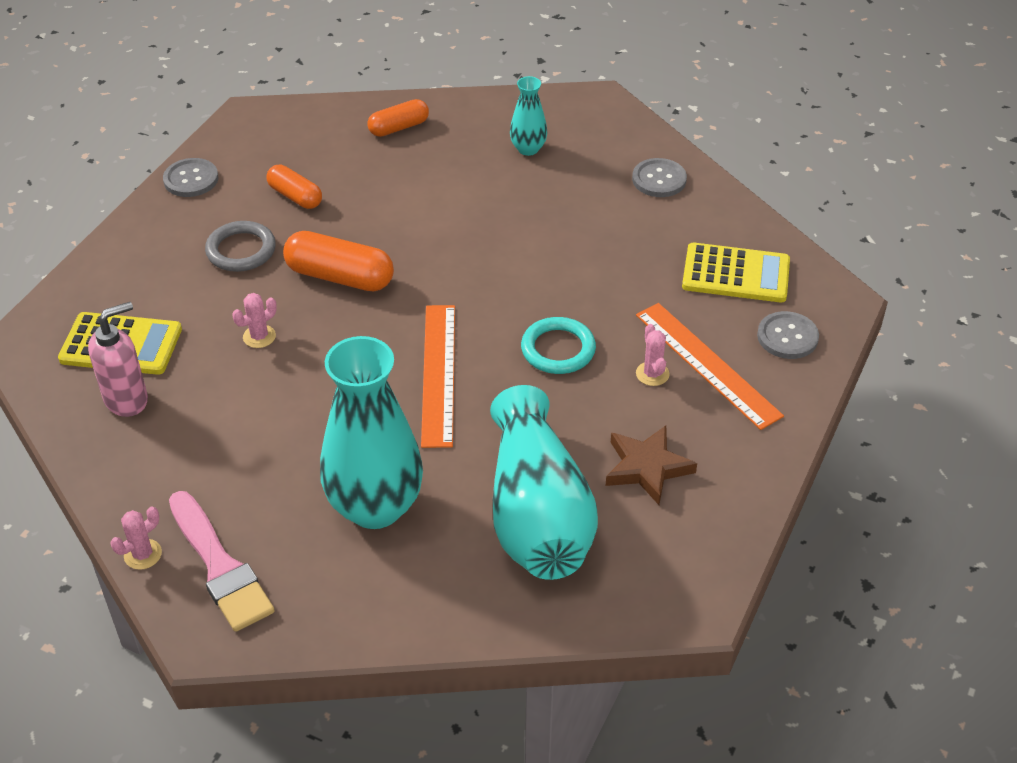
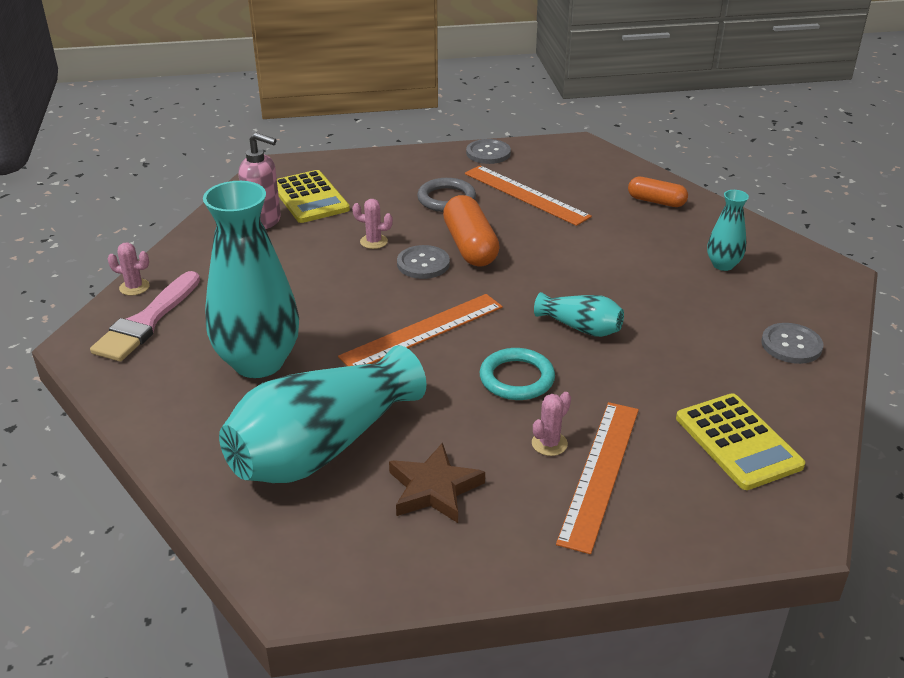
camera: 55 degrees right, 10 degrees down
orange capsule [266,165,322,209] -> orange ruler [465,165,592,226]
grey button [757,311,819,359] -> grey button moved to [397,245,450,279]
none -> turquoise vase [534,292,624,337]

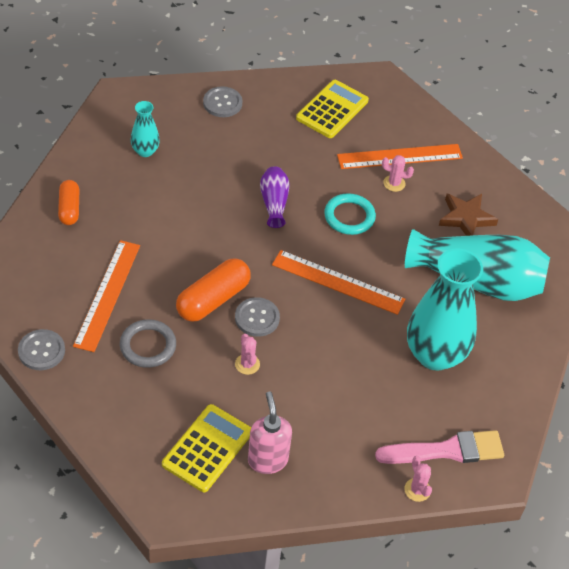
camera: 125 degrees left, 15 degrees up
turquoise vase [534,292,624,337] -> purple vase [260,166,290,228]

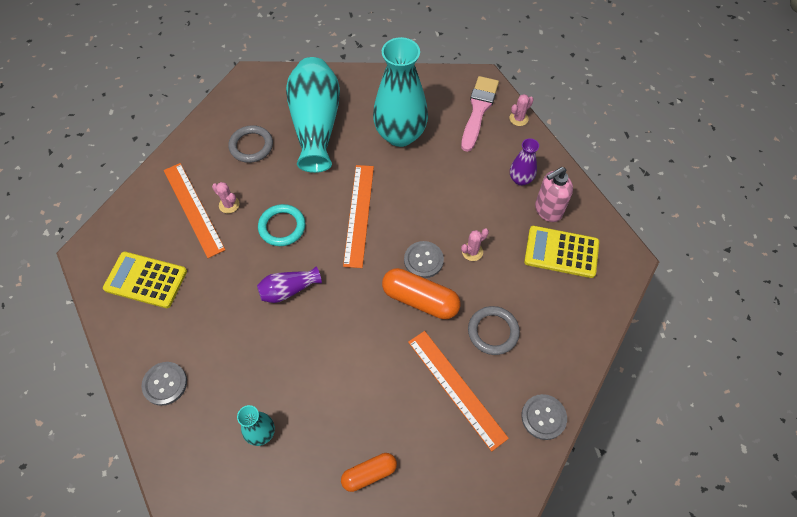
camera: 105 degrees left, 10 degrees up
orange ruler [73,240,140,352] -> orange ruler turned 60 degrees clockwise [408,331,509,451]
pink brush [375,430,504,464] -> pink brush turned 45 degrees clockwise [461,76,499,152]
pink cactus [382,155,414,192] -> pink cactus turned 45 degrees counterclockwise [212,182,240,213]
brown star [439,194,498,236] -> grey ring [228,125,273,163]
none -> purple vase [510,138,539,186]

